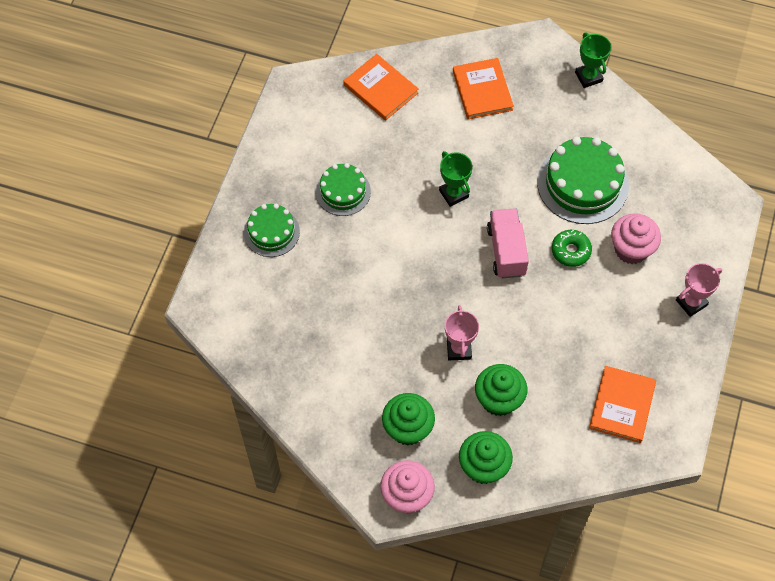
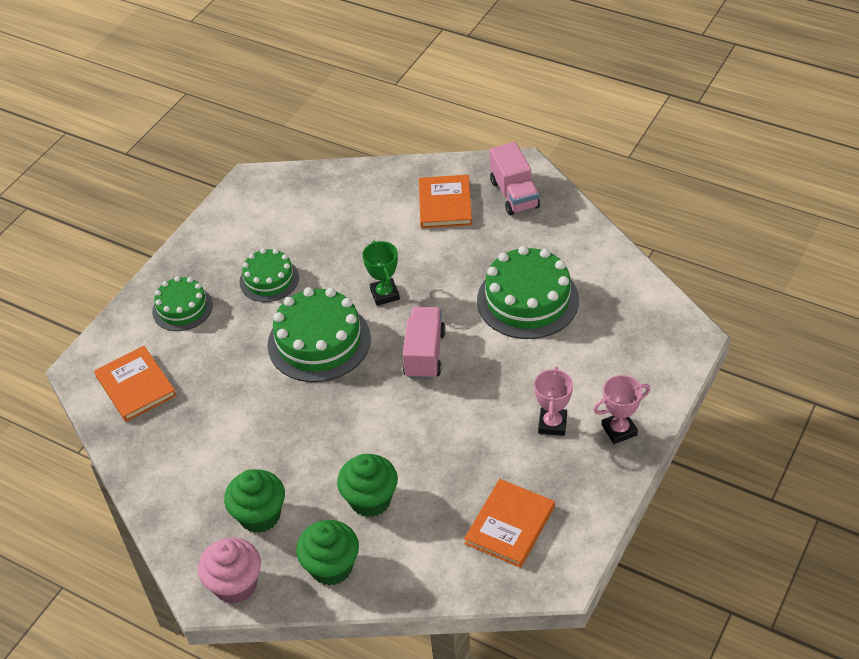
camera: 15 degrees right, 15 degrees down
orange book [343,54,419,121] -> orange book moved to [94,346,177,422]
pink trophy [445,305,479,360] -> pink trophy moved to [534,367,573,436]
green donut [552,230,592,267] -> none
green trophy [575,33,611,88] -> none
pink cupcake [611,213,661,264] -> none
none -> green cake [267,287,371,382]
none -> pink truck [490,142,540,215]

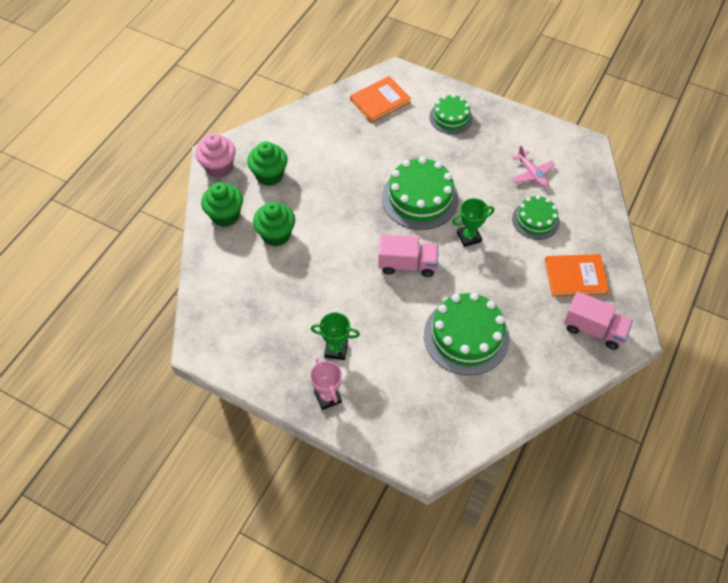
camera: 85 degrees right, 10 degrees up
green cake [239,248,299,302] -> green cake moved to [512,195,560,240]
orange book [464,479,555,568] -> none
pink truck [490,142,540,215] -> pink truck turned 135 degrees counterclockwise [564,292,633,350]
pink trophy [534,367,573,436] -> green trophy [311,313,360,360]
none -> pink plane [512,146,555,188]

